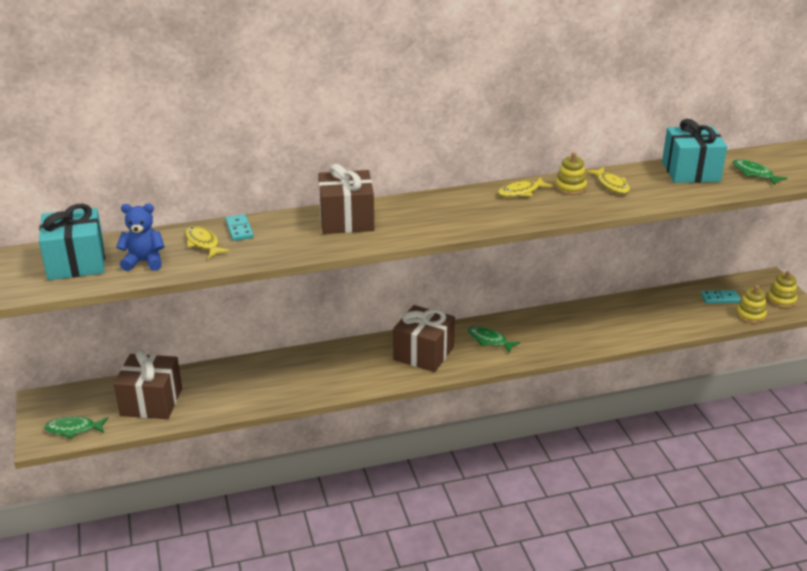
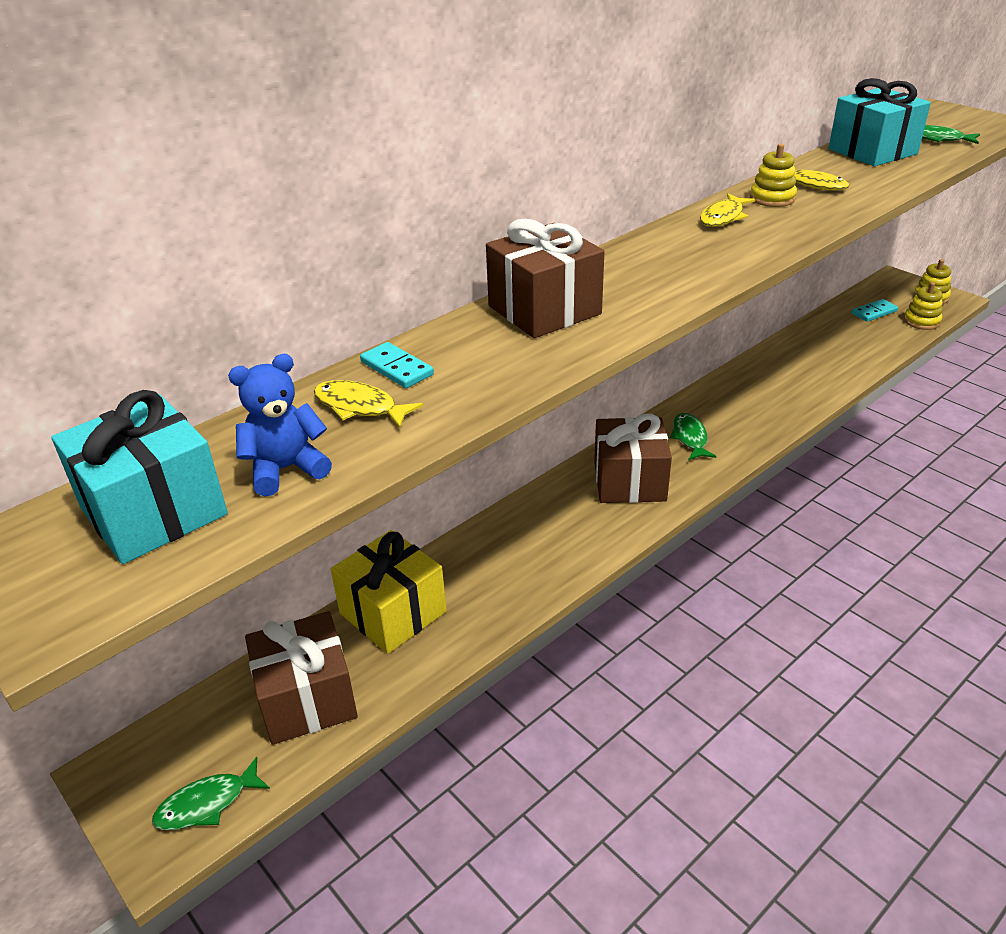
camera: 25 degrees left, 5 degrees up
green fish [467,326,520,353] -> green fish turned 75 degrees clockwise [670,413,716,460]
none -> yellow gift [331,530,446,654]

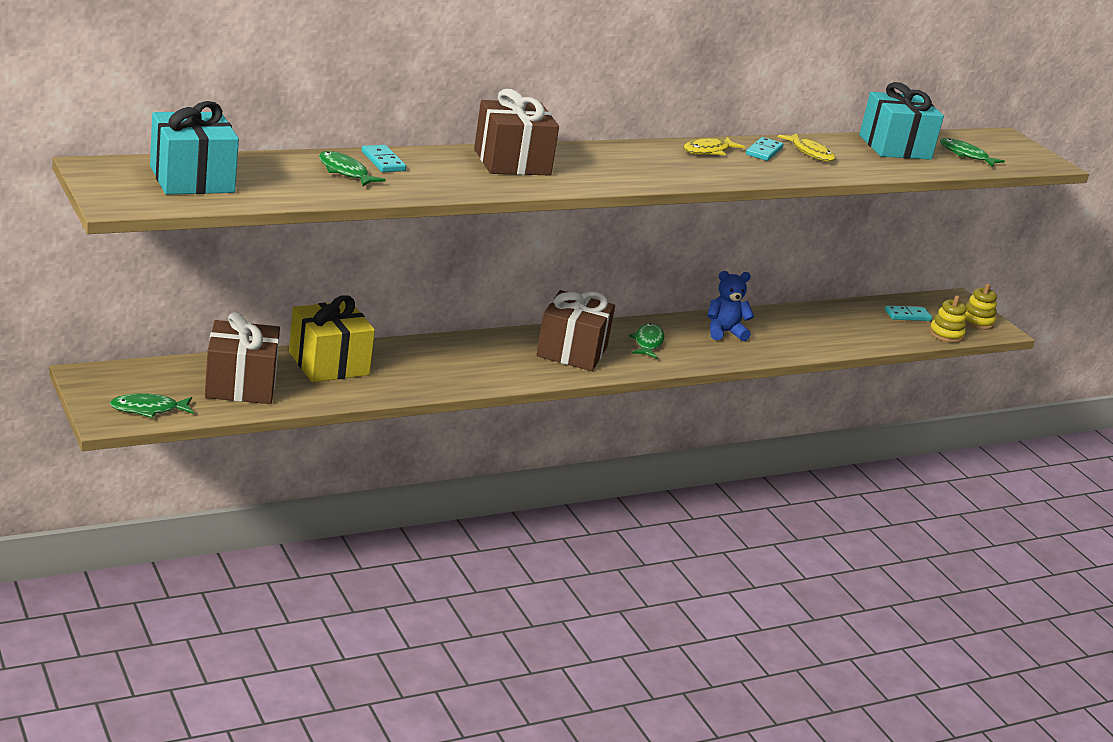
camera: 10 degrees right, 10 degrees down
blue teddy bear [228,354,332,497] -> blue teddy bear moved to [707,271,754,341]
yellow fish [314,380,423,428] -> green fish [319,151,386,186]
yellow stacking toy [750,144,797,207] -> turquoise domino [746,137,783,161]

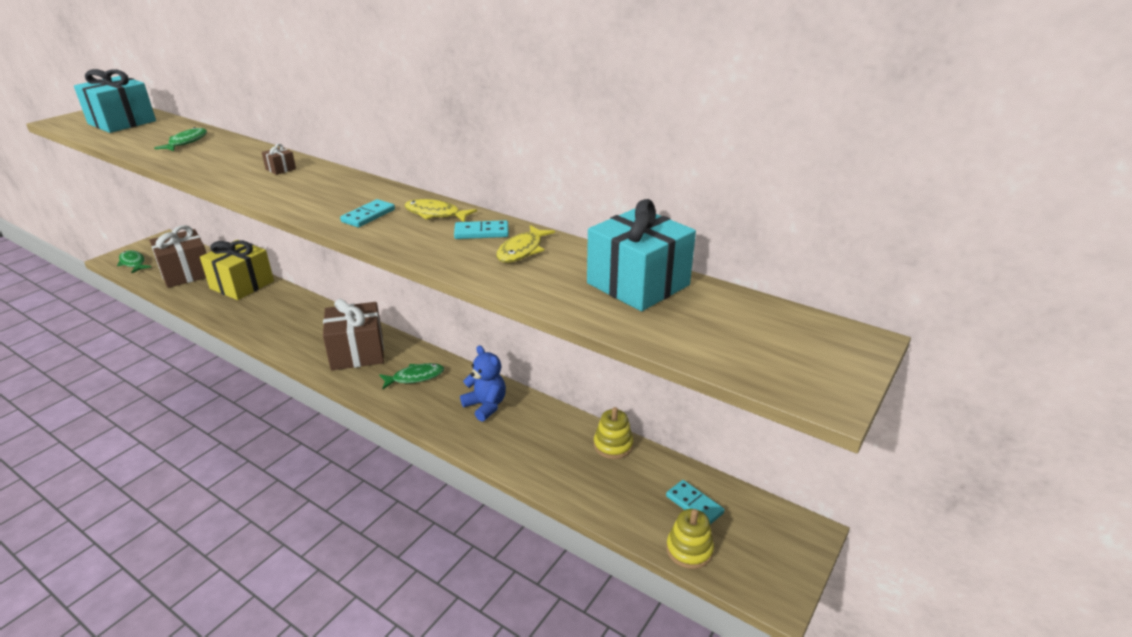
camera: 65 degrees right, 5 degrees up
turquoise domino [362,145,406,172] -> turquoise domino moved to [340,199,395,228]
brown gift [474,89,559,175] -> brown gift [262,144,296,175], size x0.40
green fish [940,138,1005,167] -> none
yellow stacking toy [965,283,997,330] -> yellow stacking toy moved to [594,407,633,459]

